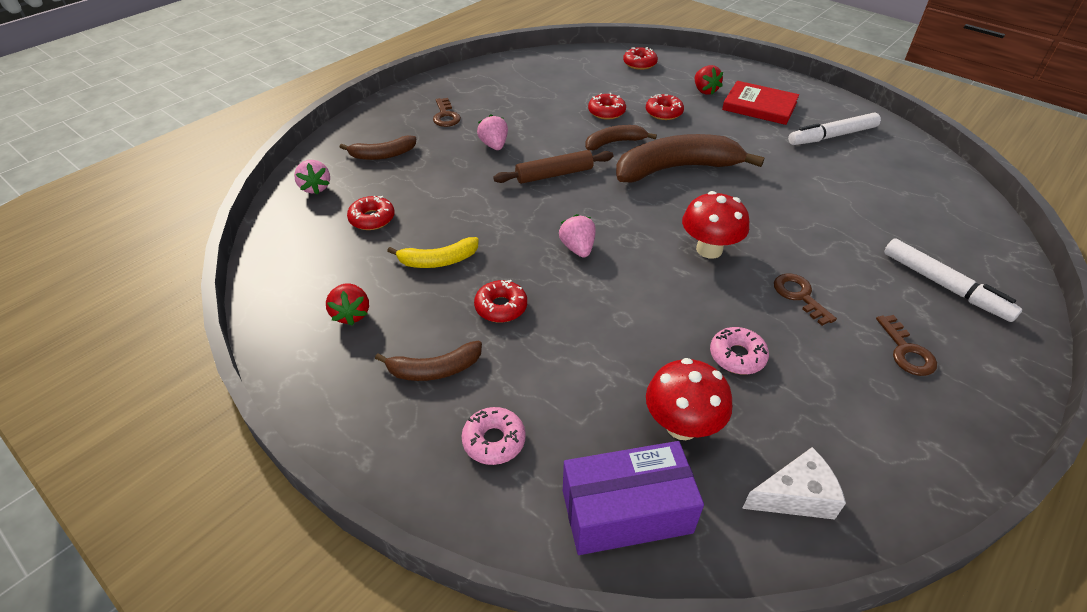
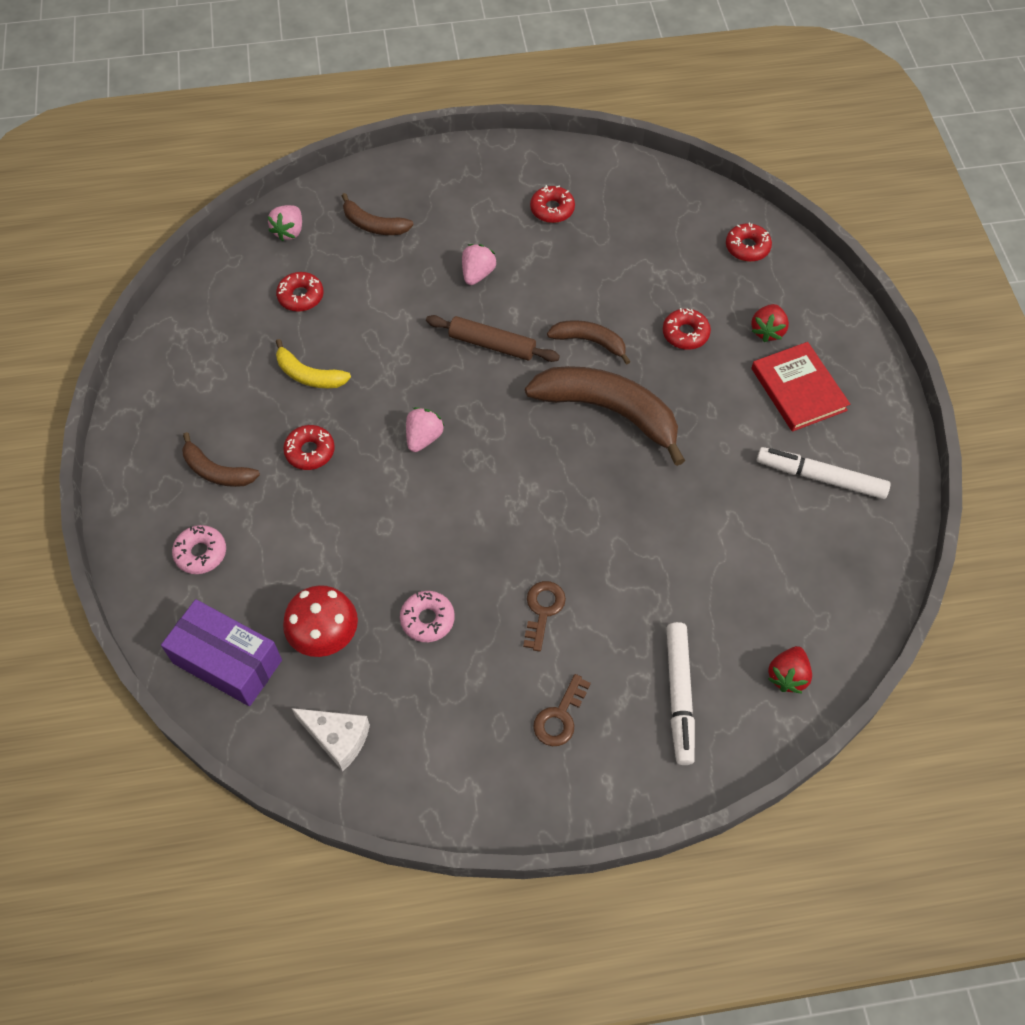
camera: 40 degrees right, 15 degrees up
red strawberry [326,283,369,326] -> red strawberry moved to [768,646,812,693]
brown key [433,98,461,127] -> none
red donut [588,93,626,120] -> red donut moved to [530,185,575,223]
red mushroom [682,191,749,258] -> none

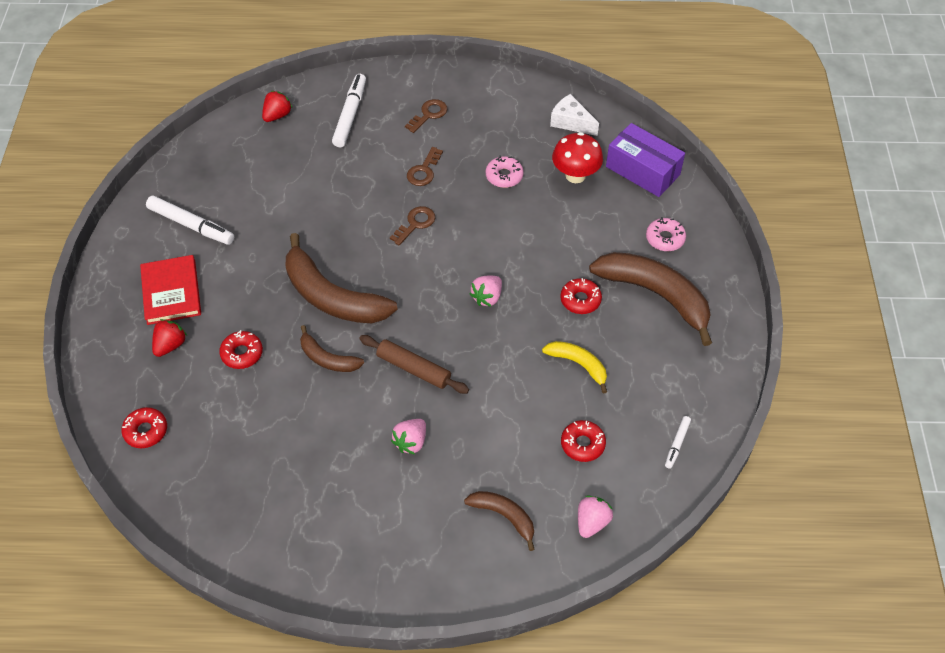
camera: 170 degrees left, 5 degrees down
brown banana [182,432,260,487] -> brown banana [589,252,712,346], size x1.91
red donut [530,185,575,223] -> none
none -> brown key [390,206,435,245]
none -> white marker [665,416,691,469]

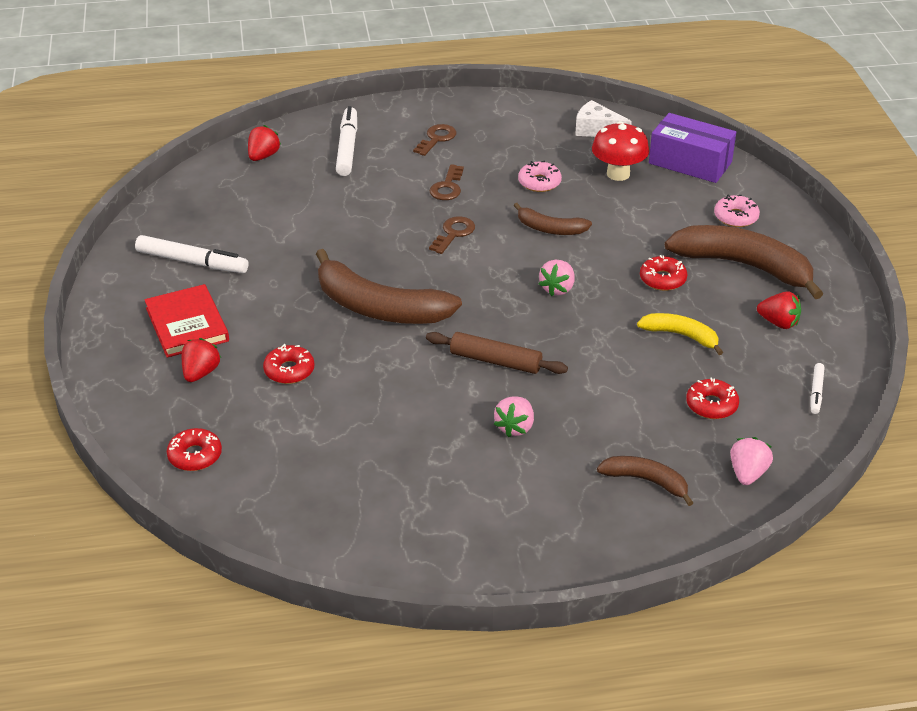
camera: 10 degrees left, 15 degrees down
brown banana [300,325,364,372] -> brown banana moved to [513,203,592,235]
none -> red strawberry [757,291,801,329]

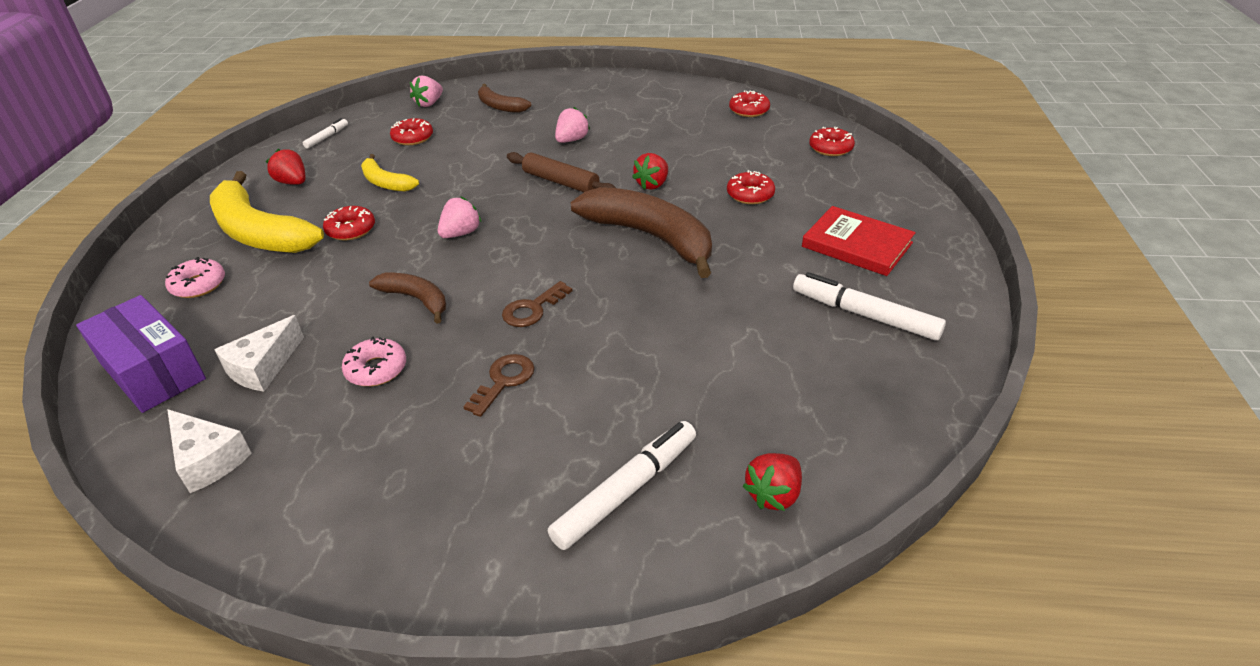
camera: 165 degrees left, 0 degrees up
red book [144,284,229,358] -> red book turned 45 degrees counterclockwise [802,206,916,276]
red strawberry [182,338,221,382] -> red strawberry moved to [632,153,668,190]
white marker [336,106,357,176] -> white marker turned 150 degrees counterclockwise [548,421,696,550]
brown key [413,124,457,156] -> none
red mushroom [592,121,649,181] -> white cheese [214,315,304,392]
brown banana [665,225,823,299] -> yellow banana [210,171,324,253]
none -> red donut [729,90,770,117]

